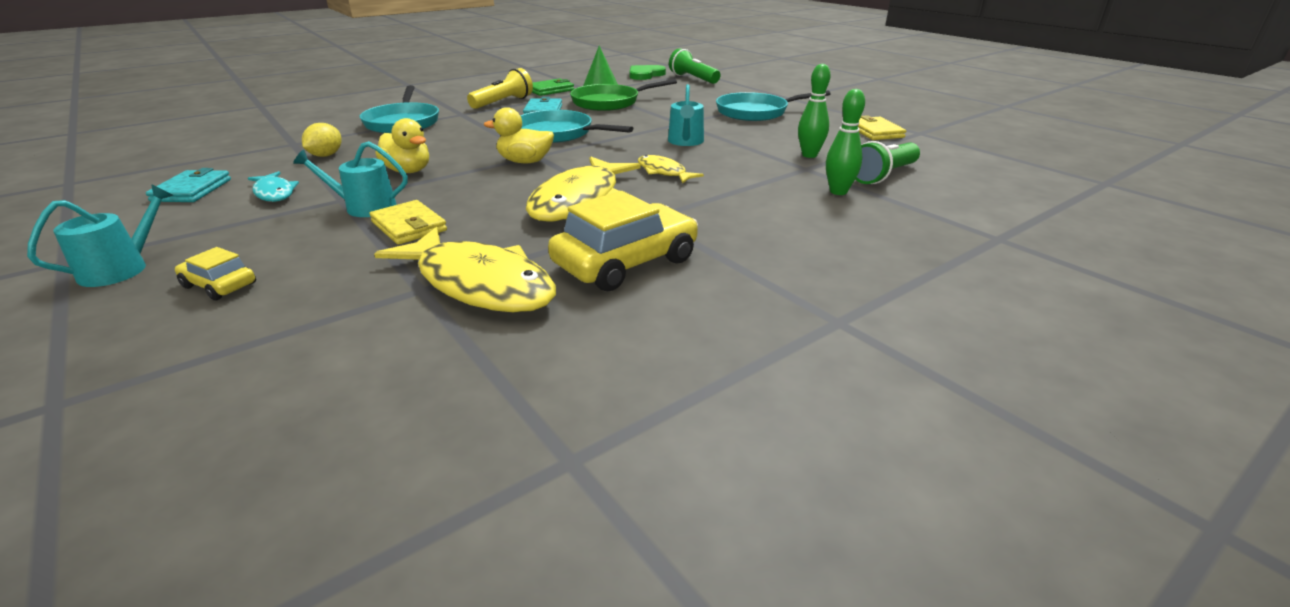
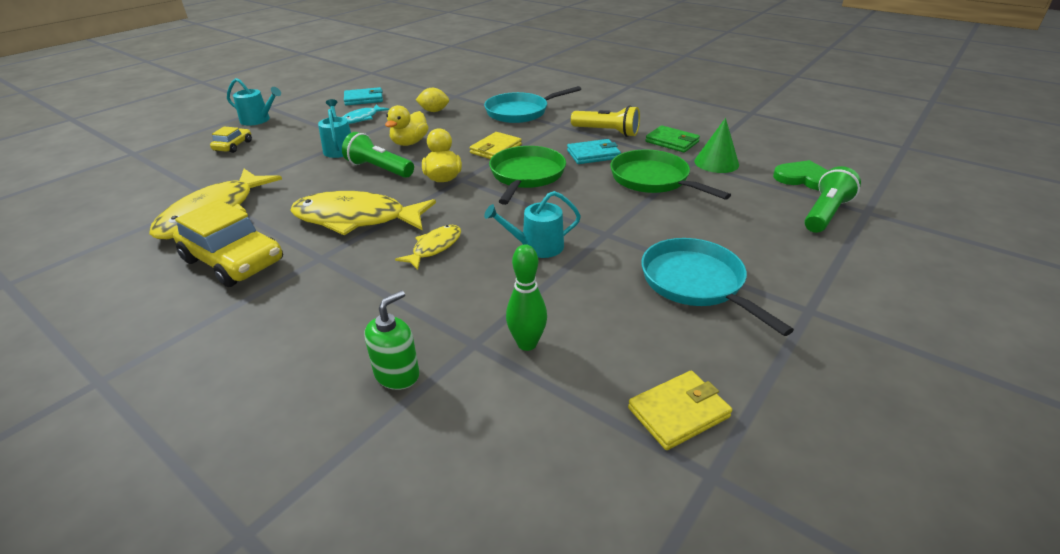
camera: 75 degrees right, 5 degrees up
yellow wallet [370,200,447,245] -> yellow wallet moved to [470,132,522,159]
turquoise pan [521,110,633,143] -> green pan [489,146,566,205]
green bowling pin [826,89,865,195] -> green soap dispenser [365,290,419,390]
green flashlight [855,141,920,184] -> green flashlight moved to [342,132,414,178]

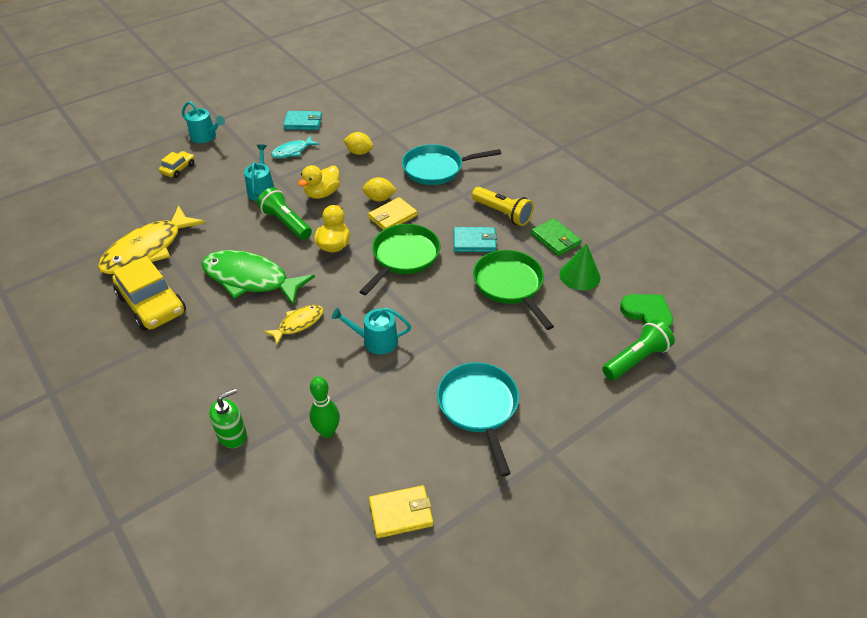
camera: 15 degrees right, 10 degrees up
yellow fish [290,191,436,236] -> green fish [202,250,315,306]
none -> yellow lemon [362,177,397,201]

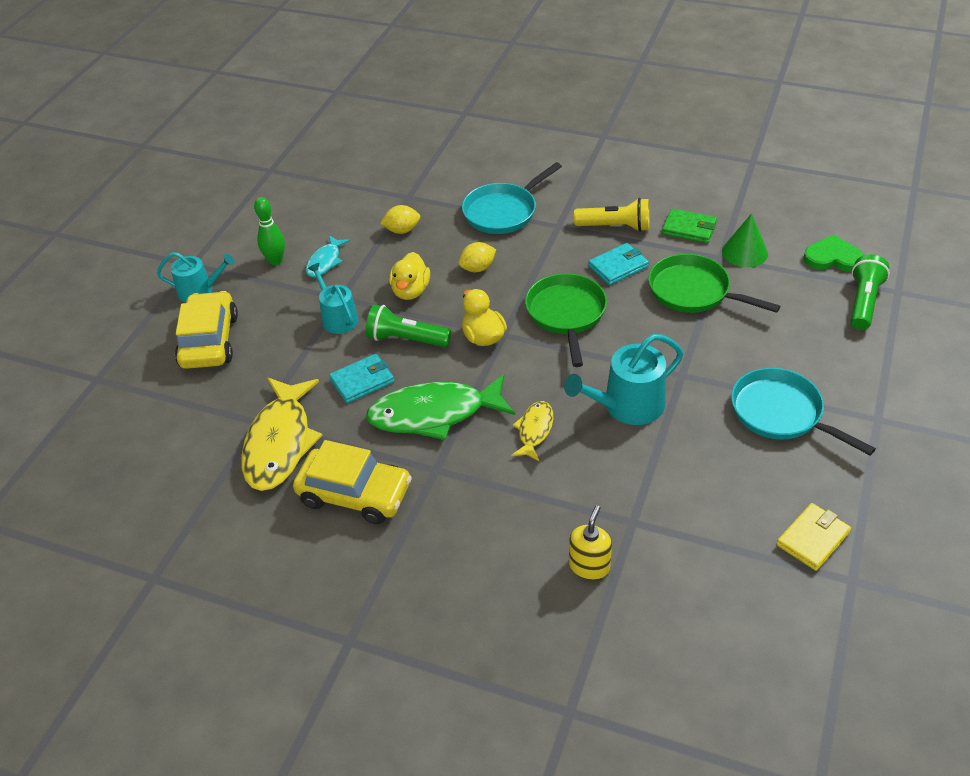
camera: 30 degrees left, 0 degrees up
yellow car [159,151,195,178] -> yellow car [175,291,238,369], size x1.97
green soap dispenser [209,389,247,448] -> yellow soap dispenser [569,505,612,580]
turquoise wallet [283,111,322,130] -> turquoise wallet moved to [329,354,394,403]
green bowling pin [310,377,340,438] -> green bowling pin moved to [254,197,285,265]
turquoise watering can [332,308,411,354] -> turquoise watering can [564,334,684,425], size x1.50
yellow wallet [368,197,417,230] -> none

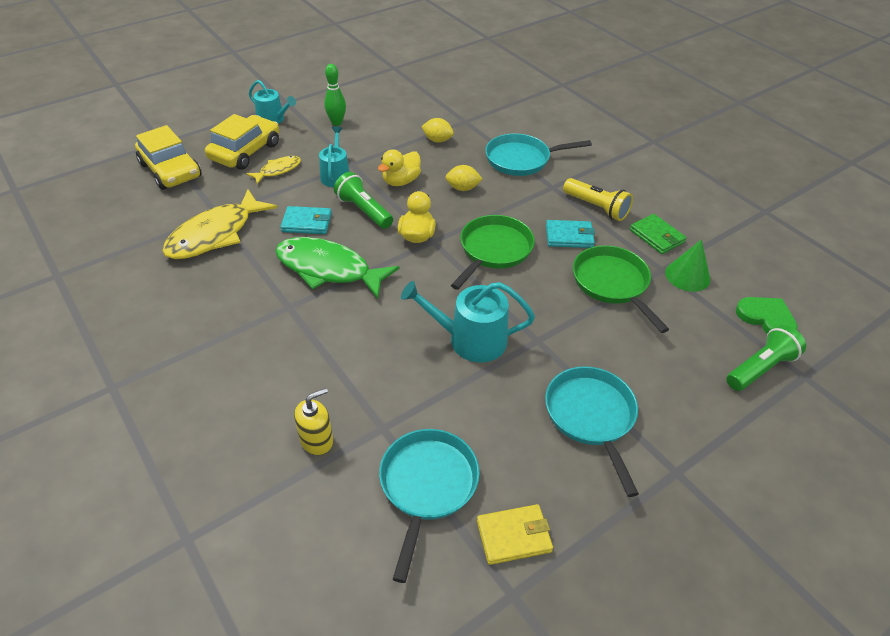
camera: 30 degrees right, 0 degrees up
yellow car [293,440,412,524] -> yellow car moved to [135,125,202,190]
turquoise fish [306,235,350,277] -> none
yellow fish [511,401,553,461] -> yellow fish moved to [246,156,301,184]
none -> turquoise pan [379,429,480,583]

